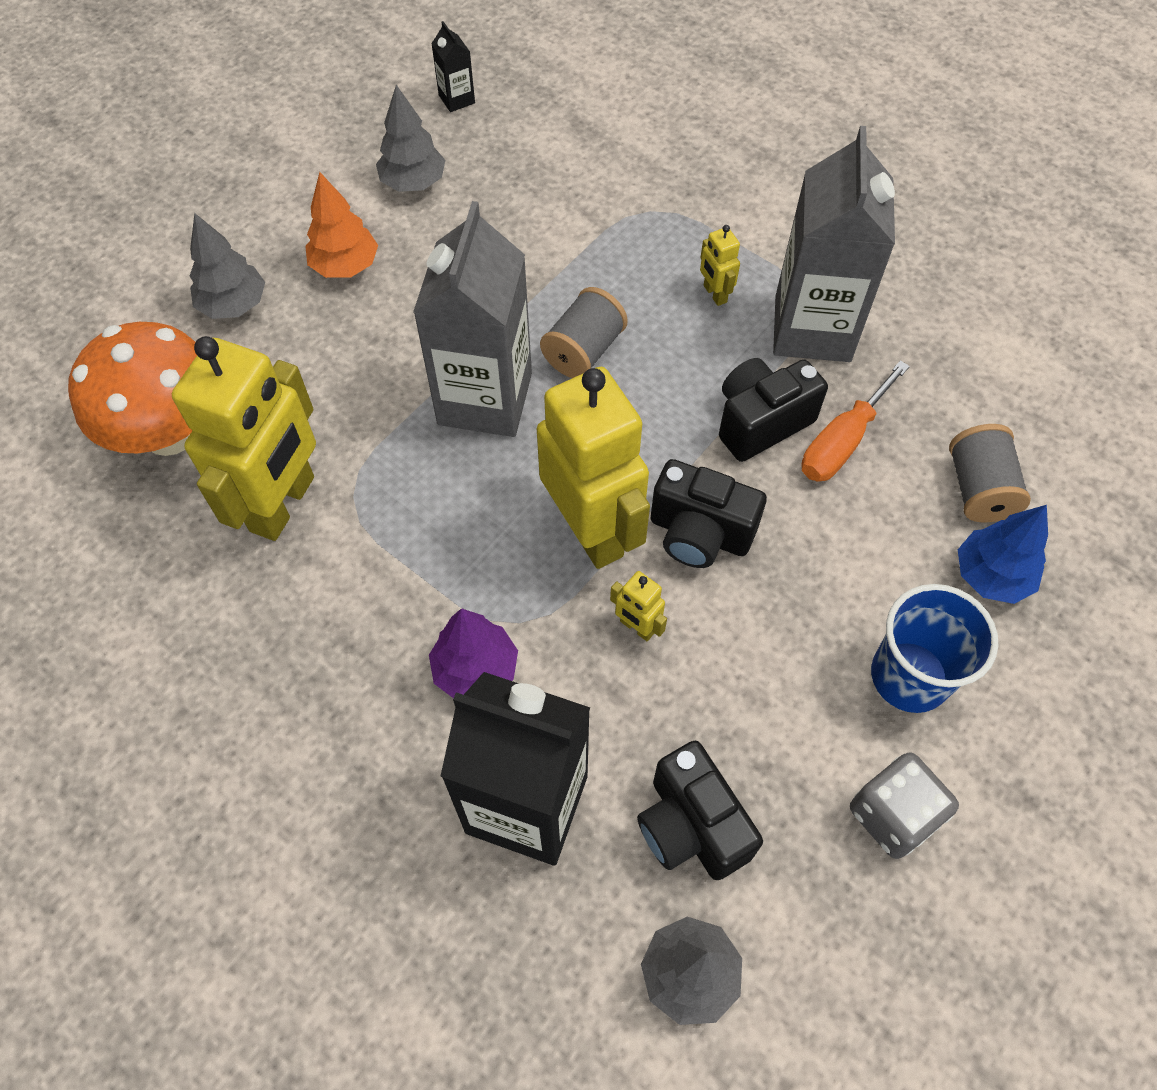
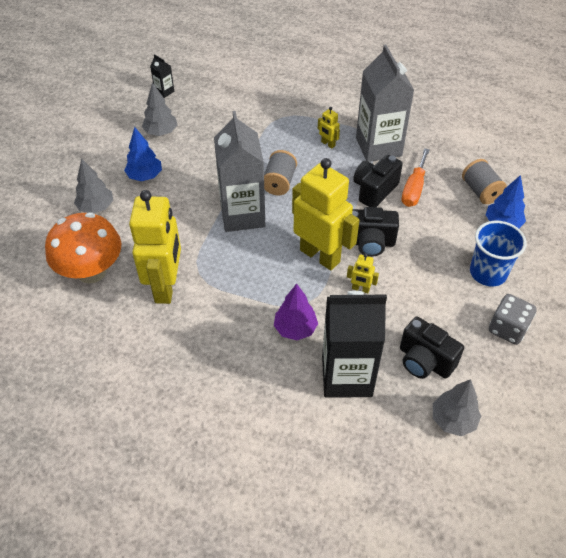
camera: 20 degrees left, 10 degrees down
orange tree [305,172,378,278] -> blue tree [124,127,162,181]

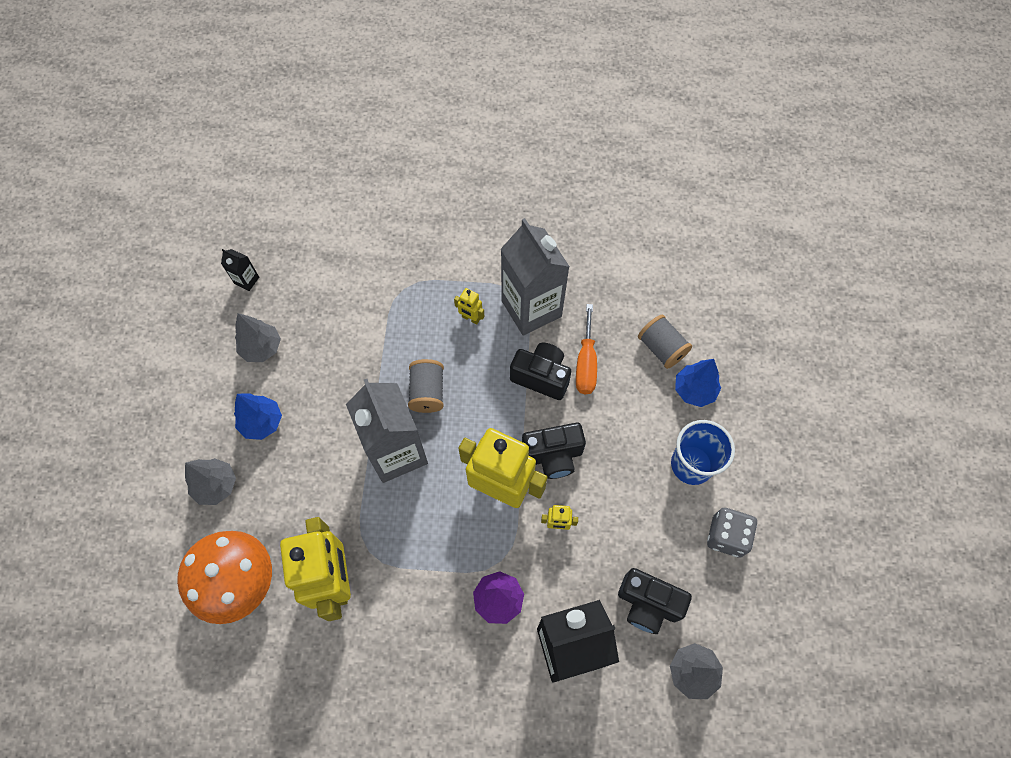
camera: 15 degrees left, 15 degrees up
black camera [353,155,403,207] -> black camera turned 90 degrees clockwise [510,343,571,400]

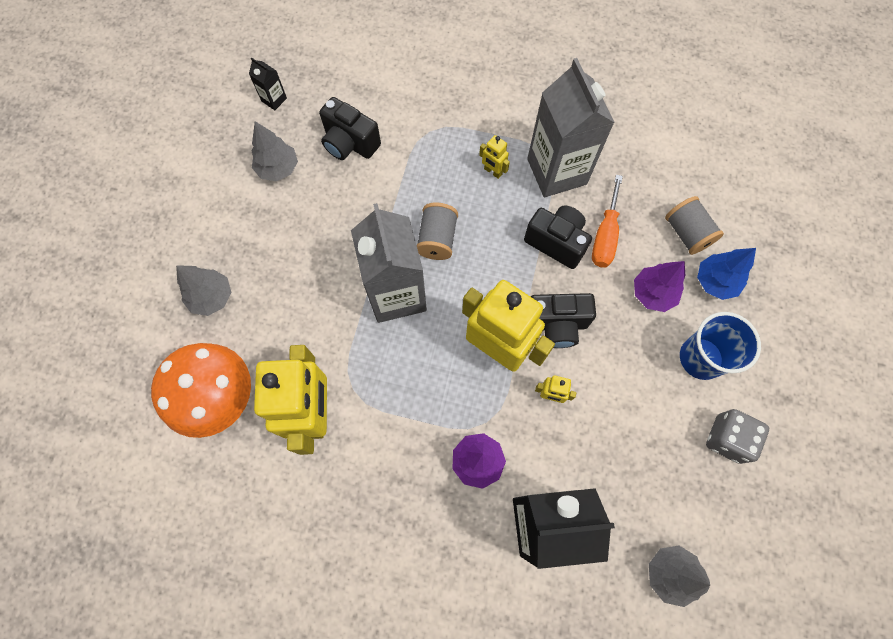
camera: 10 degrees right, 5 degrees up
blue tree [234,393,282,440] -> none
black camera [618,568,692,634] -> black camera moved to [319,97,381,160]
none -> purple tree [634,261,685,312]

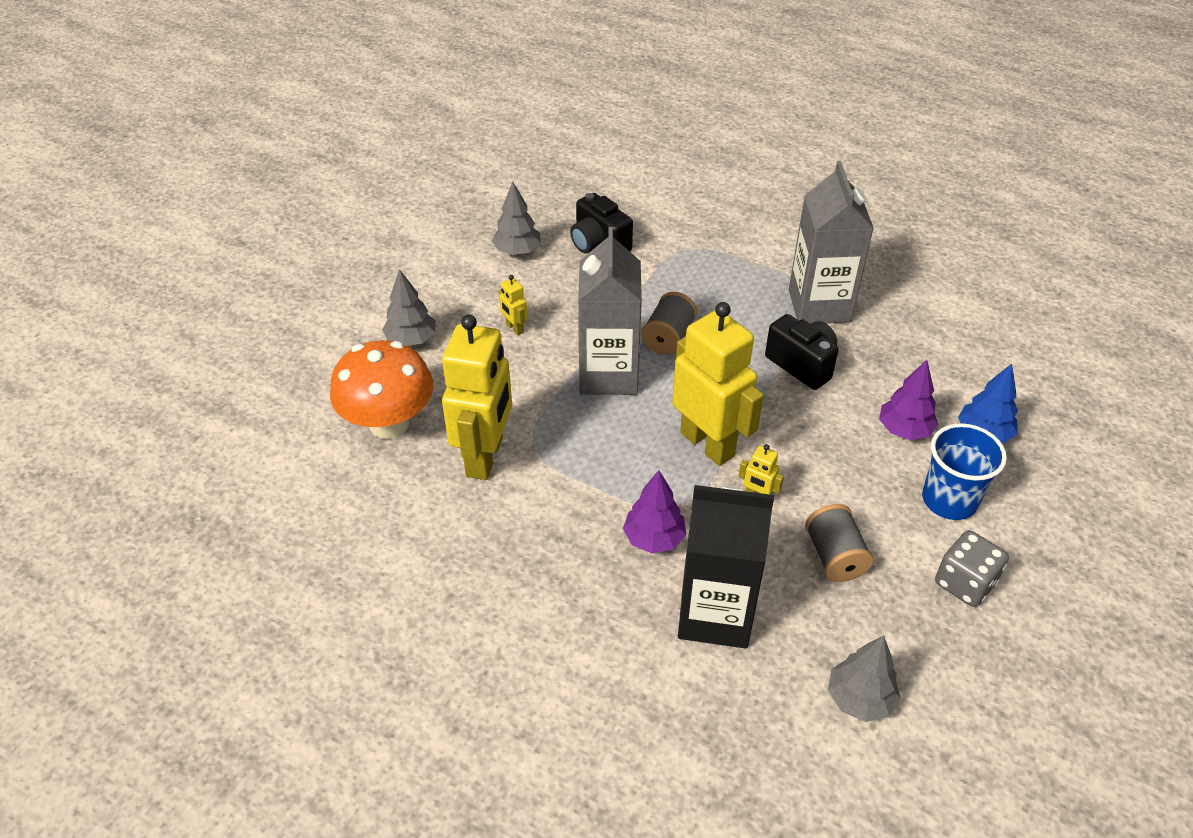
camera: 15 degrees right, 25 degrees down
black carton [249,57,287,110] -> none
yellow robot [479,135,510,179] -> yellow robot moved to [499,275,527,335]
black camera [531,293,596,348] -> none
orange screwdriver [592,175,623,267] -> none
grey spool [665,196,724,255] -> grey spool moved to [805,504,874,582]

